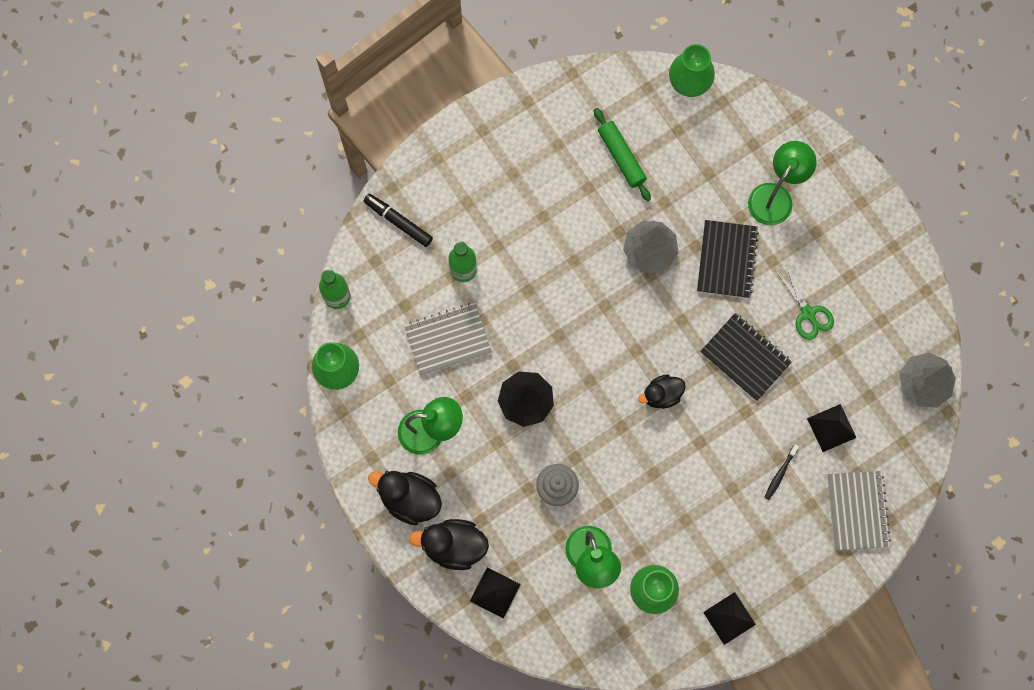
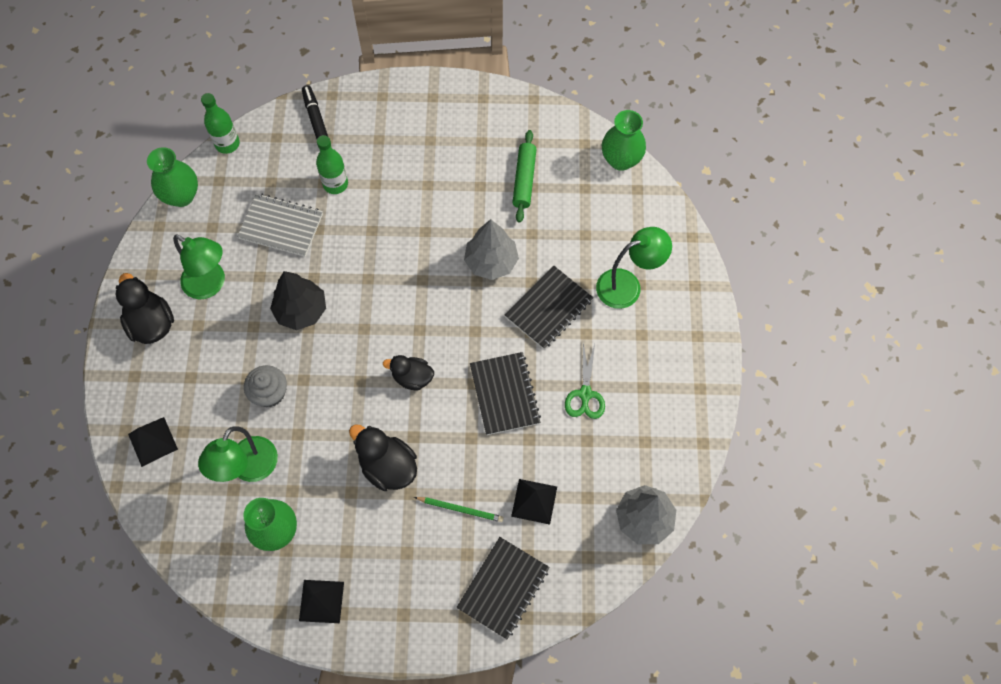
camera: 35 degrees right, 10 degrees down
black duck [409,519,489,570] -> black duck moved to [349,425,417,491]
black toothbrush [764,444,799,500] -> green pencil [414,497,504,522]
grey notebook [827,471,891,550] -> black notebook [456,537,550,639]

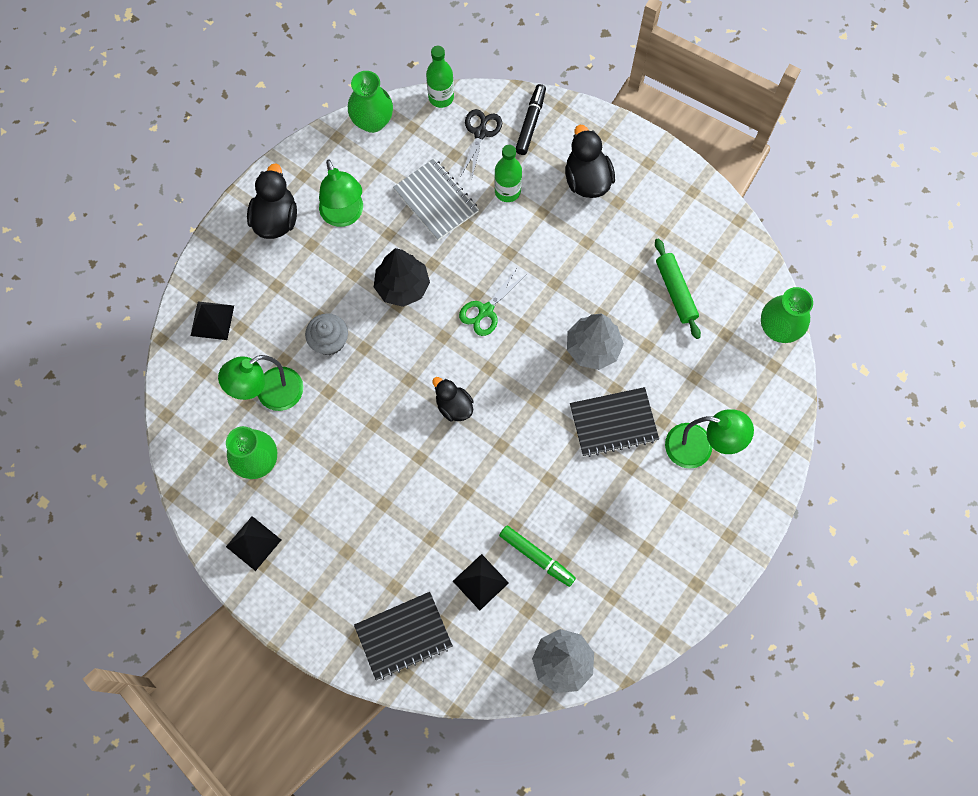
camera: 35 degrees right, 5 degrees up
black duck [349,425,417,491] -> black duck moved to [565,125,615,198]
green pencil [414,497,504,522] -> none
black notebook [470,352,541,435] -> none
green rolling pin [512,130,536,223] -> green rolling pin turned 60 degrees counterclockwise [655,238,701,339]
green scissors [565,342,605,419] -> green scissors moved to [459,268,525,336]
none -> black scissors [461,109,502,177]
none -> green marker [499,525,576,587]

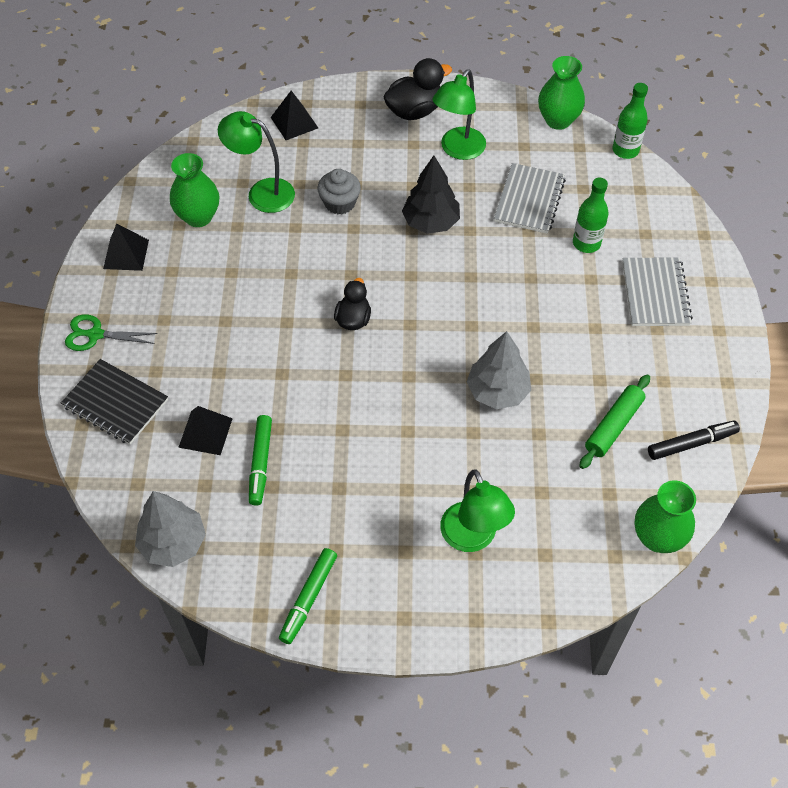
camera: 55 degrees right, 15 degrees down
green scissors [459,268,525,336] -> green scissors moved to [65,314,158,351]
black scissors [461,109,502,177] -> none
black marker [516,84,546,155] -> black marker moved to [648,421,740,460]
black duck [565,125,615,198] -> grey notebook [622,257,693,326]
black notebook [570,387,659,457] -> none
none -> green marker [279,548,337,644]

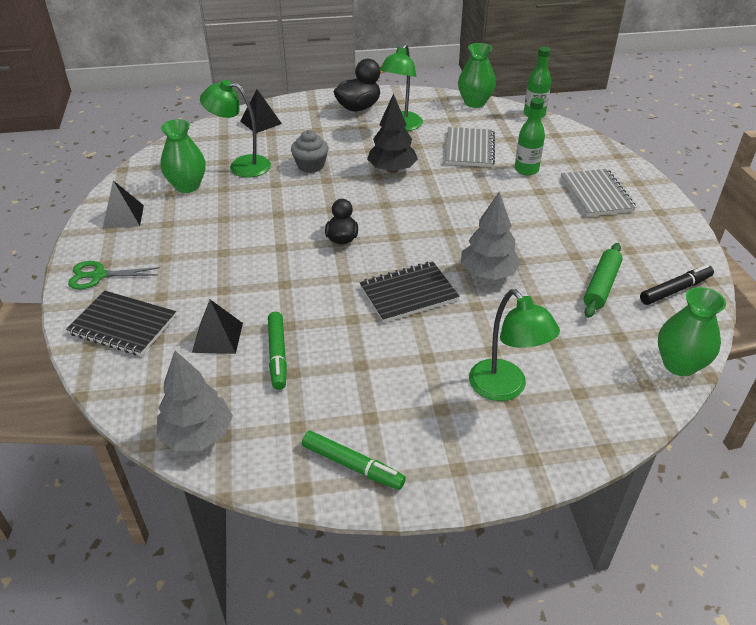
camera: 10 degrees left, 15 degrees down
green marker [279,548,337,644] -> green marker turned 75 degrees counterclockwise [302,431,406,490]
none -> black notebook [359,261,460,323]

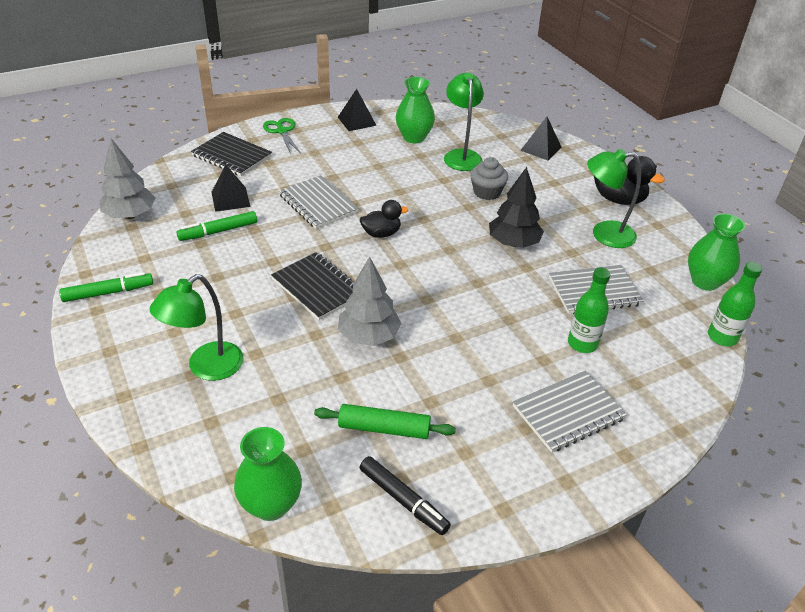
camera: 70 degrees right, 0 degrees up
black notebook [66,291,176,356] -> black notebook turned 60 degrees counterclockwise [191,132,272,176]
green marker [302,431,406,490] -> green marker turned 120 degrees counterclockwise [59,272,153,302]
none -> grey notebook [279,175,359,229]

